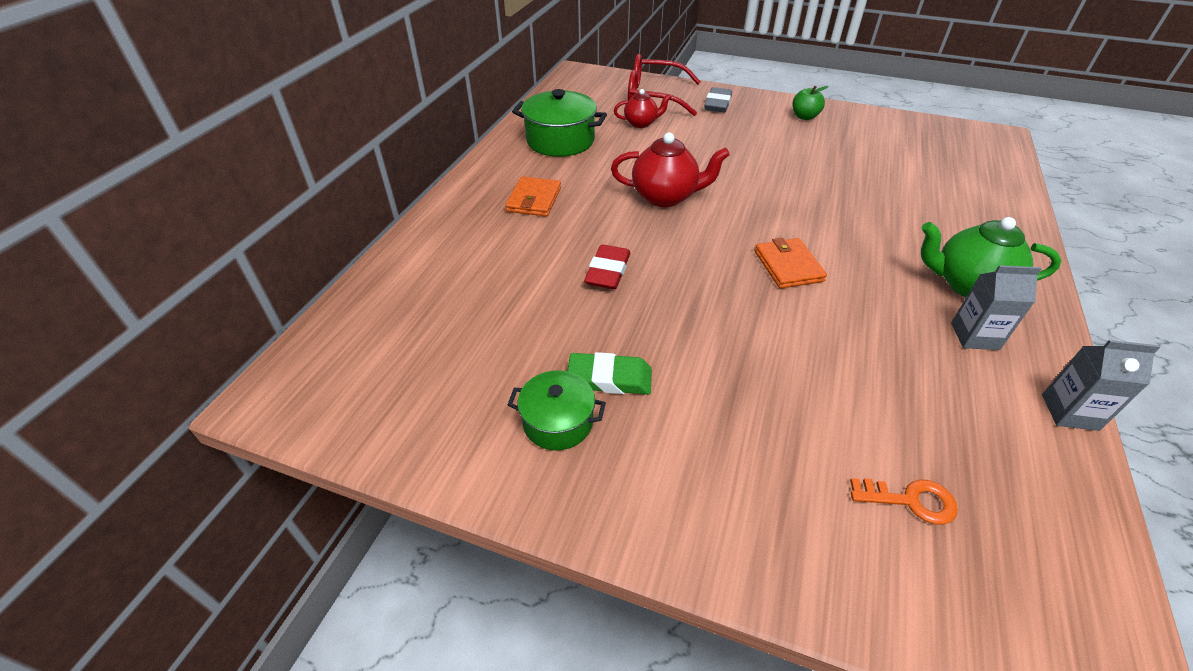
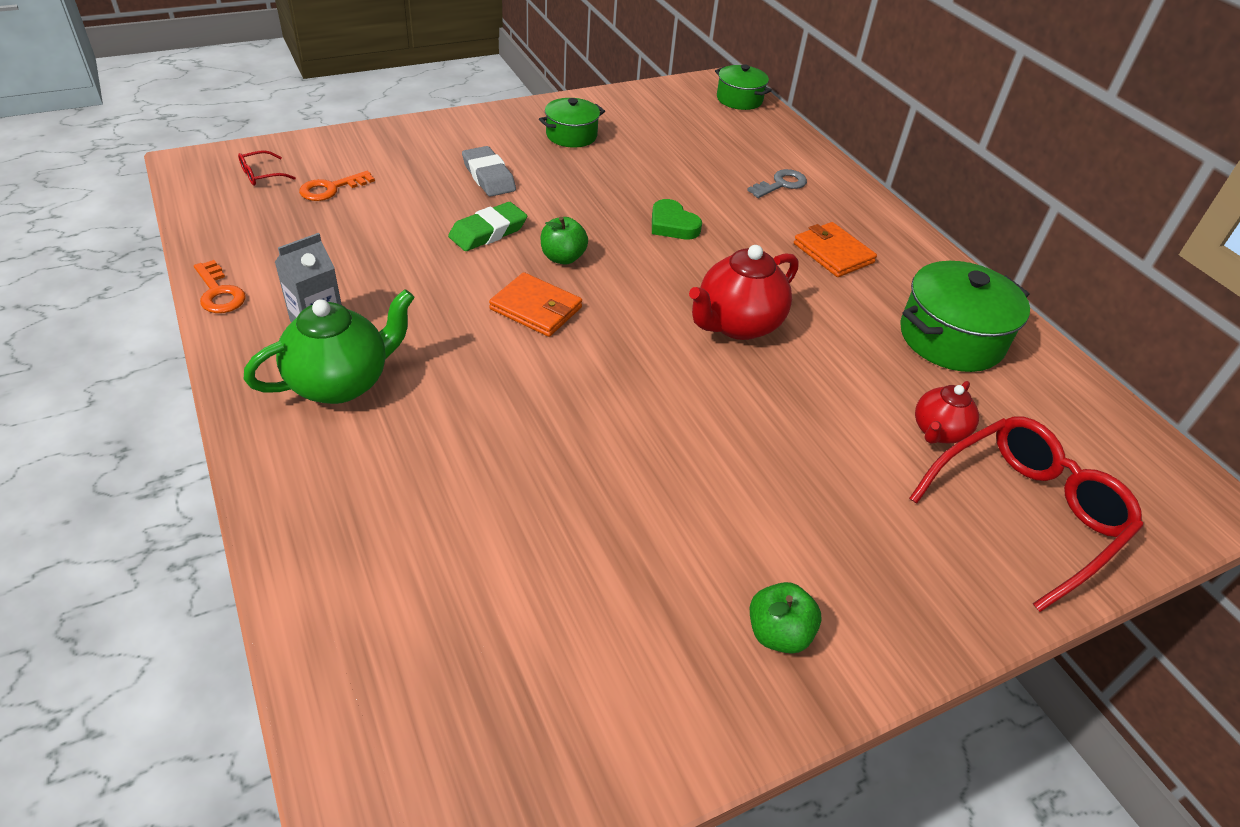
camera: 130 degrees right, 0 degrees up
green eraser [567,352,652,394] -> green eraser moved to [448,202,527,251]
red eraser [584,245,631,289] -> green heart [652,199,702,239]
grey eraser [704,87,732,112] -> grey eraser moved to [462,146,516,197]
grey carton [1042,340,1160,431] -> orange key [194,260,246,313]
none -> red glasses [238,150,296,186]
none -> green apple [541,217,588,265]
none -> green pot [715,64,772,110]
none -> grey key [747,169,807,198]

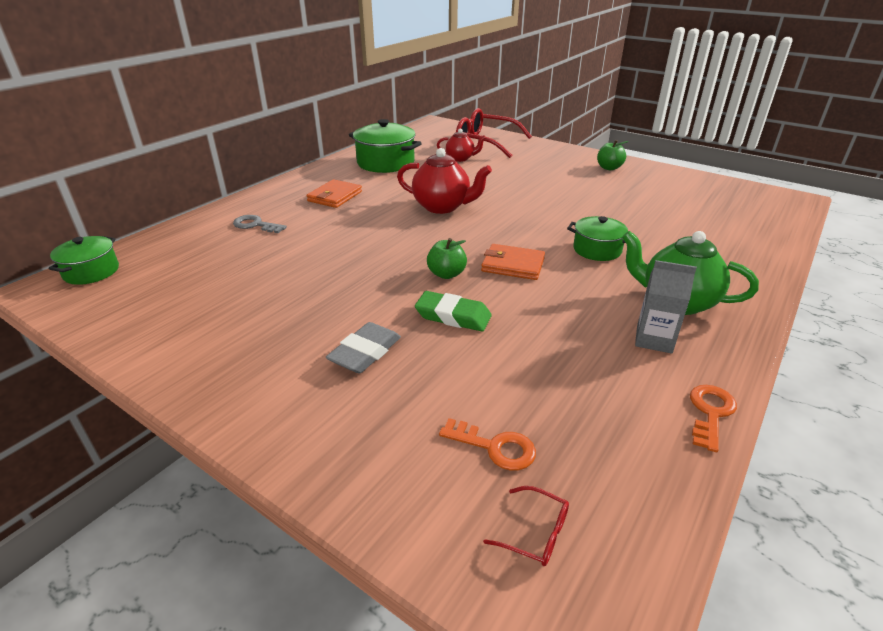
camera: 115 degrees left, 10 degrees down
orange wallet [489,272,582,337] -> orange wallet turned 75 degrees counterclockwise [481,244,545,280]
green pot [539,98,605,148] -> green pot moved to [567,216,635,261]
green heart [652,199,702,239] -> none

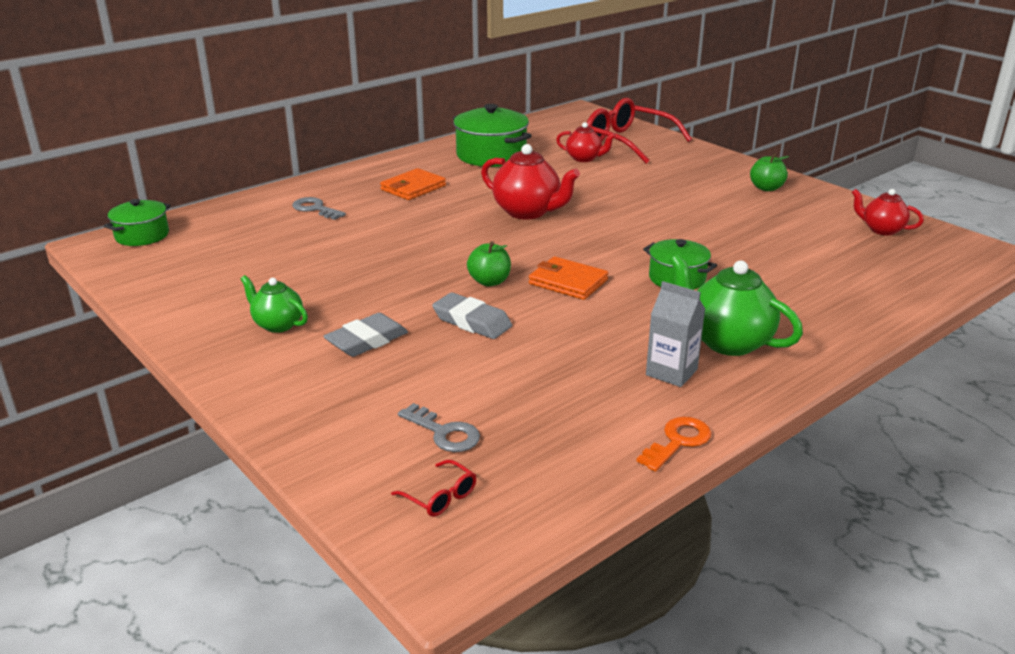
camera: 15 degrees right, 5 degrees down
green eraser [415,291,492,331] -> grey eraser [432,292,512,339]
orange key [439,418,536,471] -> grey key [398,403,480,452]
none -> green teapot [241,275,308,333]
none -> red teapot [852,189,924,235]

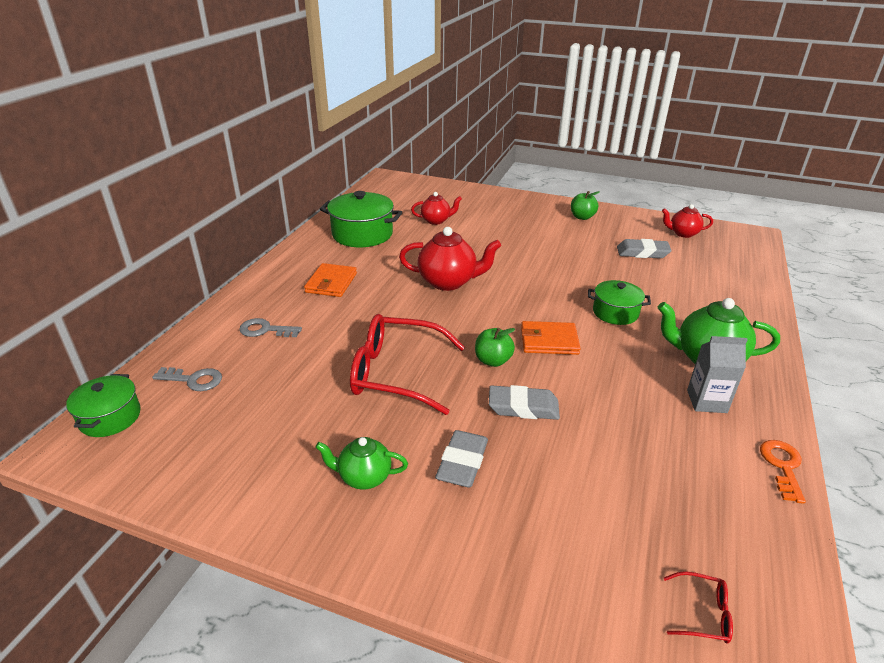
camera: 30 degrees left, 5 degrees up
grey key [398,403,480,452] -> grey key moved to [152,367,222,391]
red glasses [587,98,692,164] -> red glasses moved to [350,314,465,415]
none -> grey eraser [617,239,672,258]

